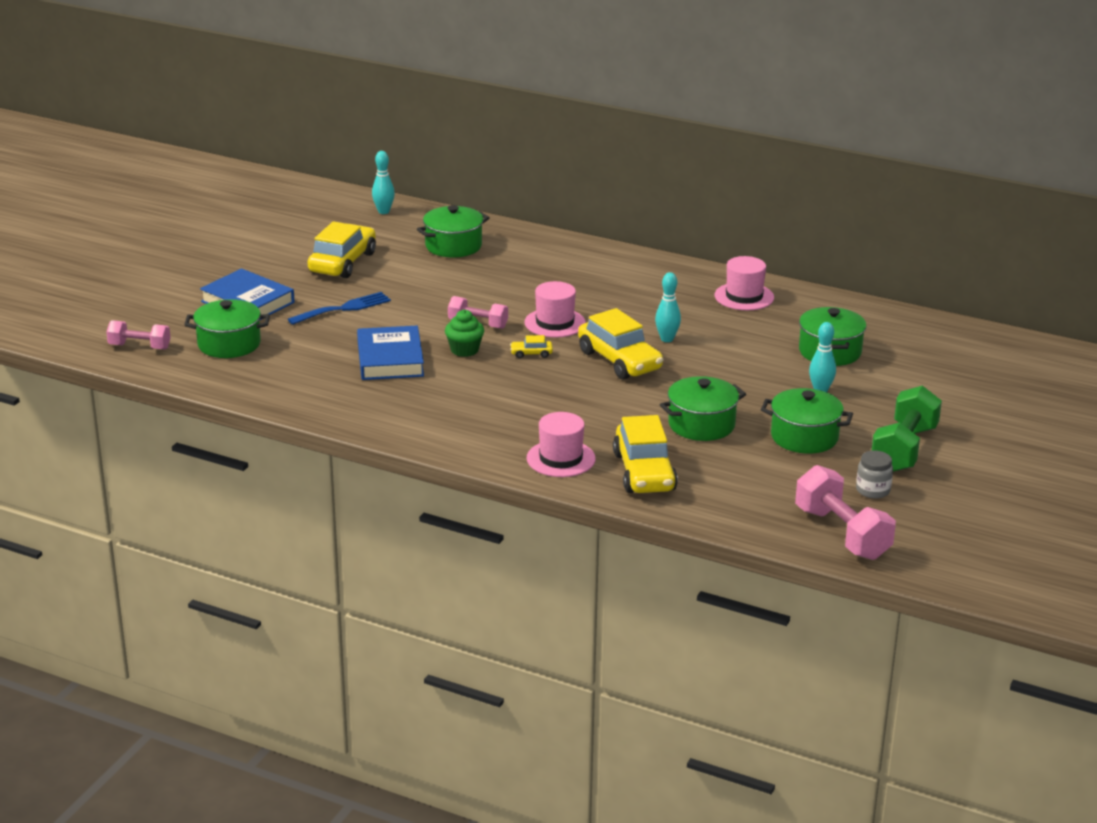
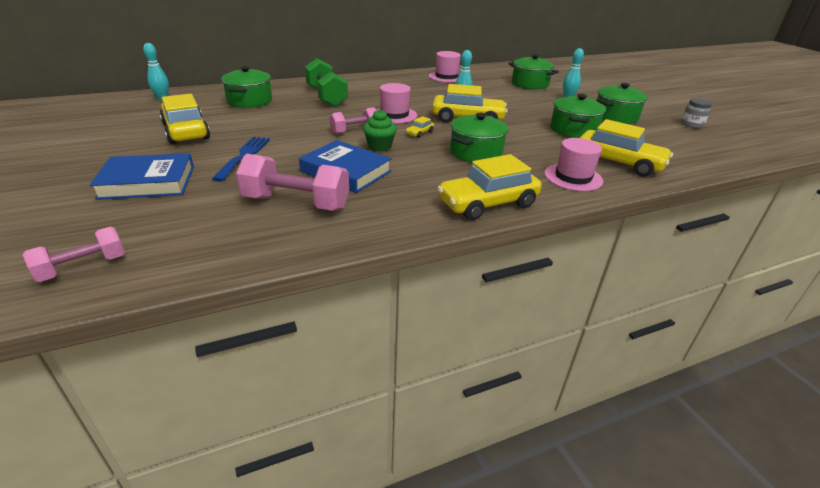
camera: 50 degrees left, 5 degrees up
green pot [184,299,270,358] -> green pot moved to [450,113,509,162]
pink dumbbell [795,465,896,560] -> pink dumbbell moved to [236,154,349,210]
green dumbbell [872,386,942,472] -> green dumbbell moved to [305,58,348,107]
none -> yellow car [437,154,542,220]

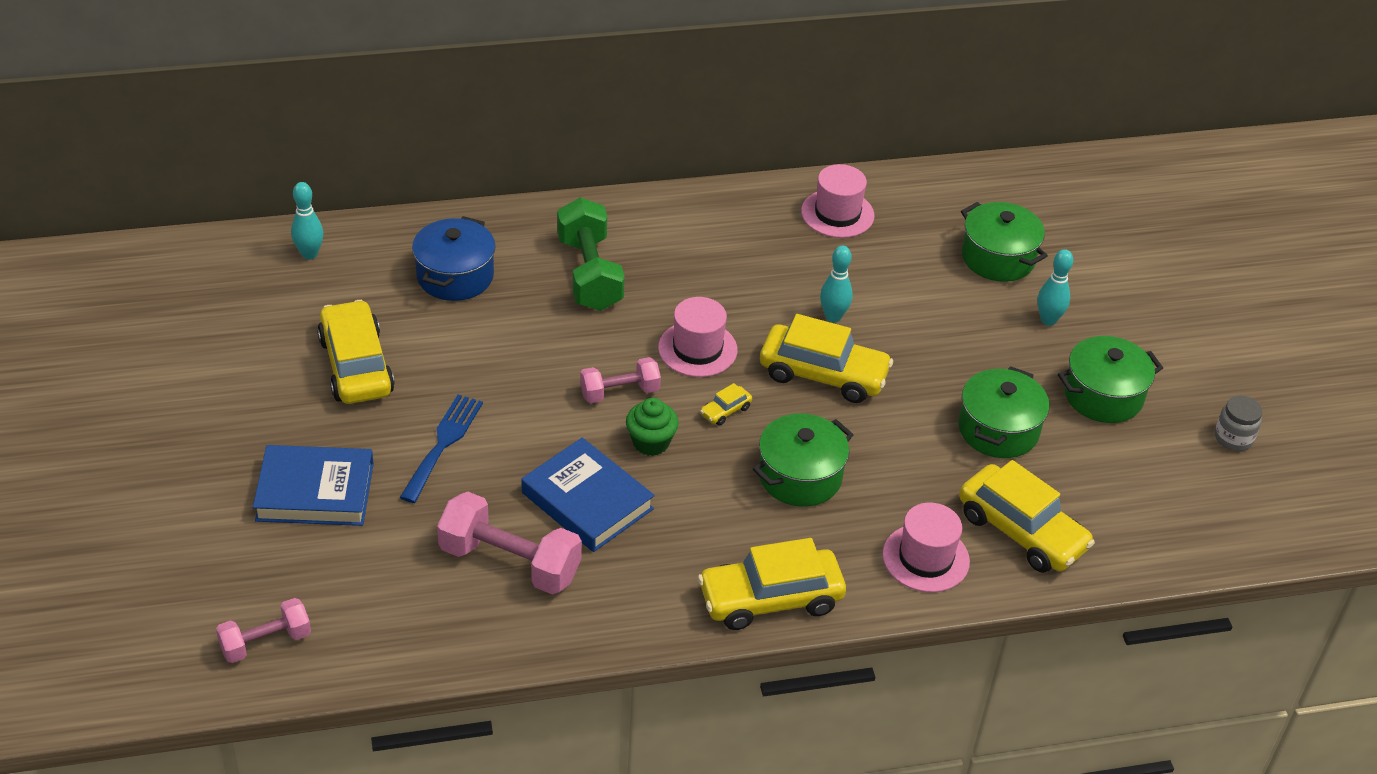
camera: 10 degrees right, 10 degrees up
green pot [221,66,272,108] -> blue pot [412,216,496,301]

